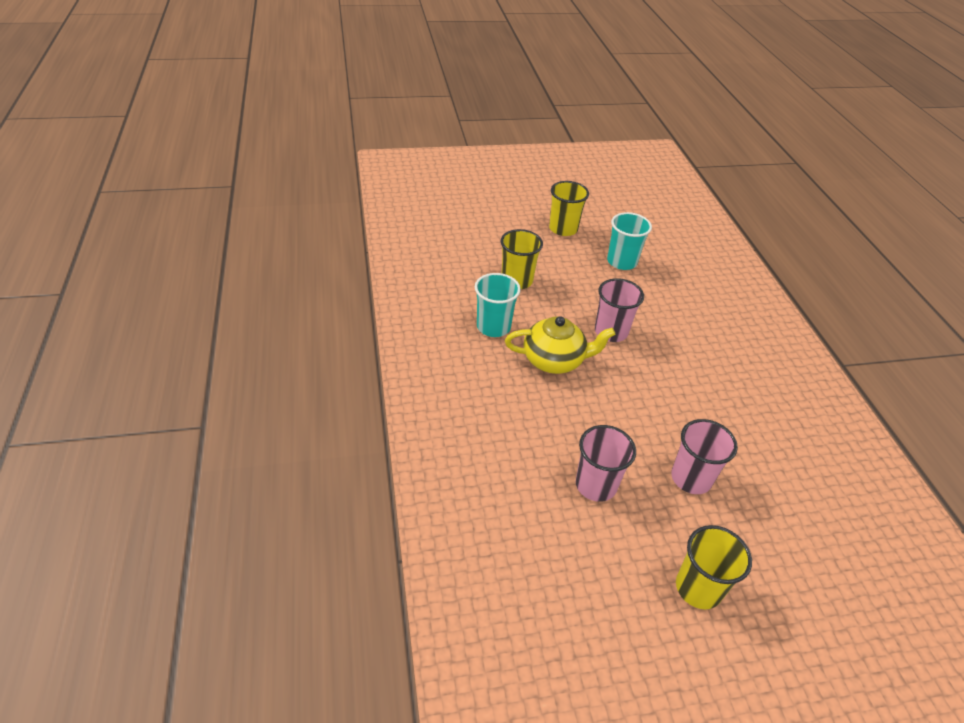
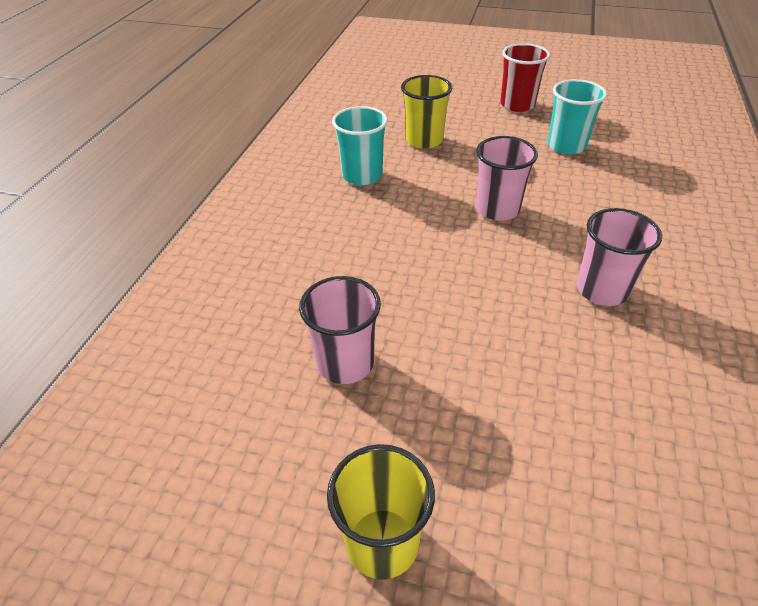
camera: 30 degrees right, 0 degrees up
yellow teapot [505,316,615,374] -> none
yellow cup [549,181,589,236] -> red cup [500,43,550,112]
pink cup [671,419,738,494] -> pink cup moved to [577,208,662,306]

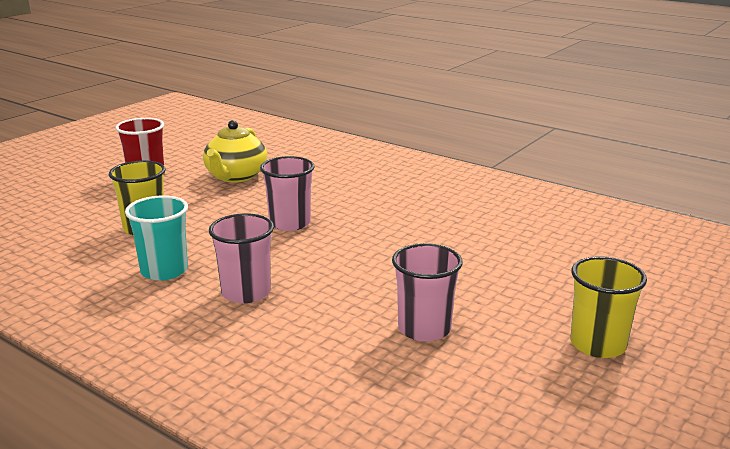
camera: 70 degrees left, 20 degrees down
turquoise cup [547,79,607,155] -> yellow teapot [203,120,267,183]
pink cup [577,208,662,306] -> pink cup moved to [209,213,274,303]

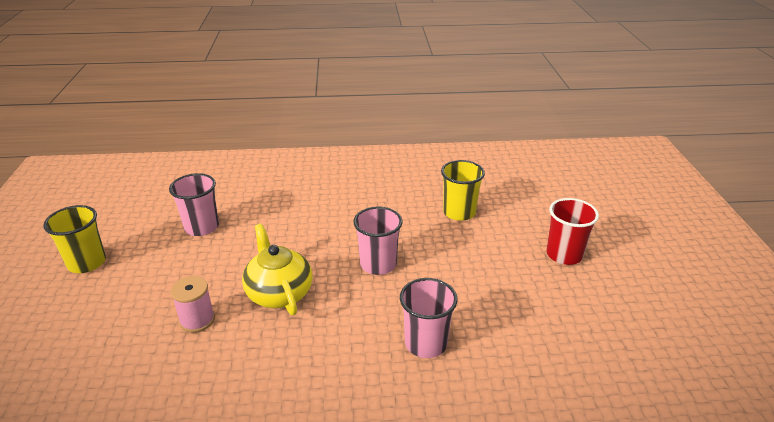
camera: 140 degrees right, 10 degrees up
turquoise cup [125,195,188,281] -> none
yellow teapot [203,120,267,183] -> yellow teapot moved to [242,224,312,315]
pink cup [209,213,274,303] -> pink cup moved to [400,278,458,358]
none -> pink spool [171,276,215,333]

